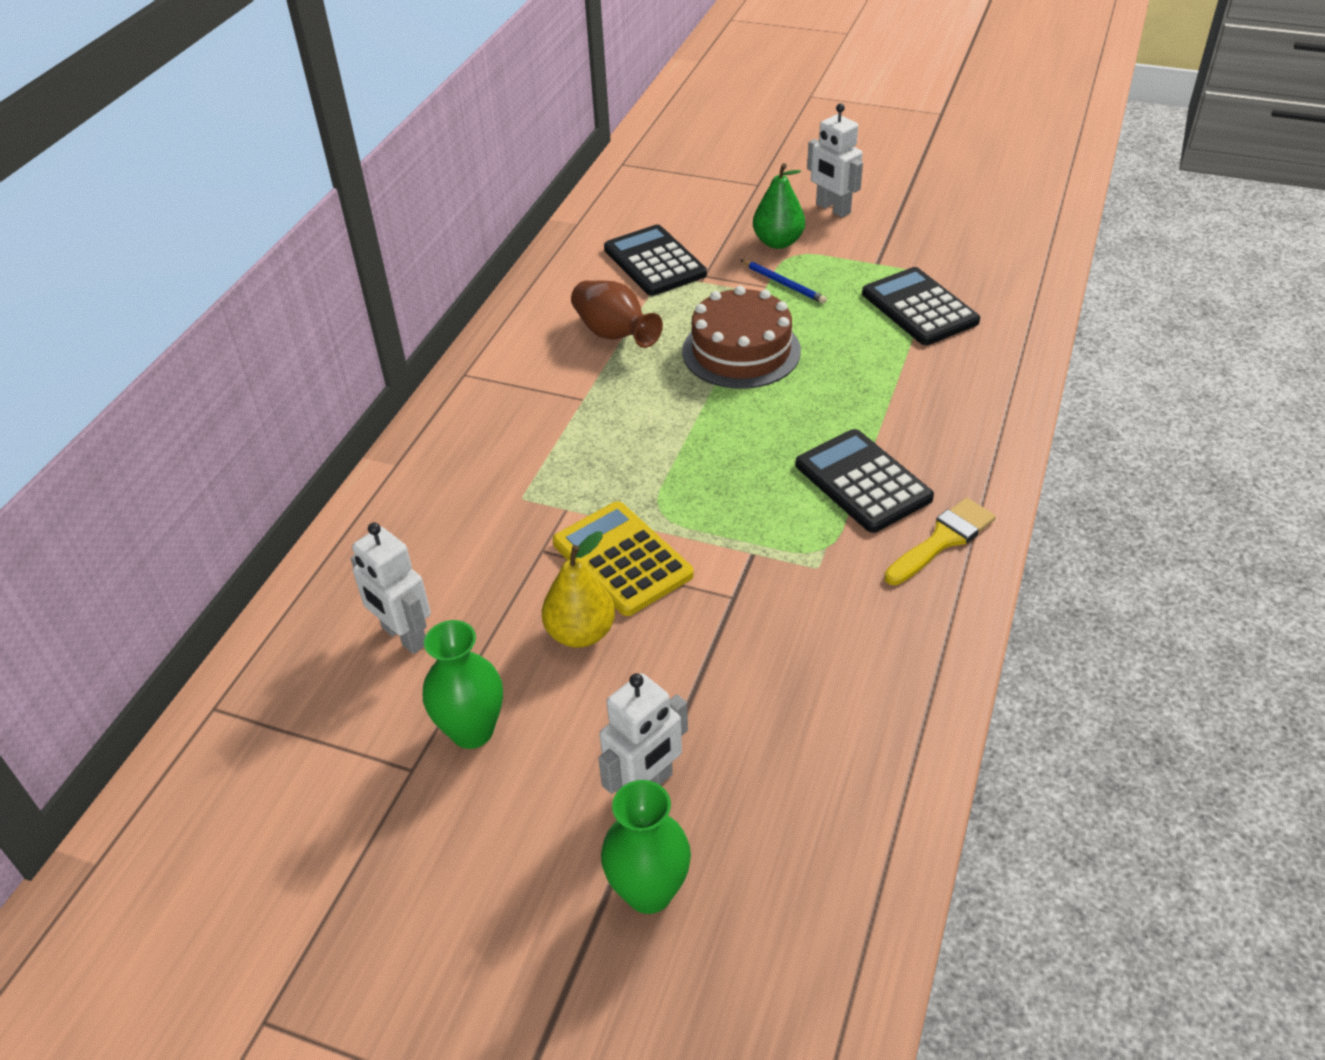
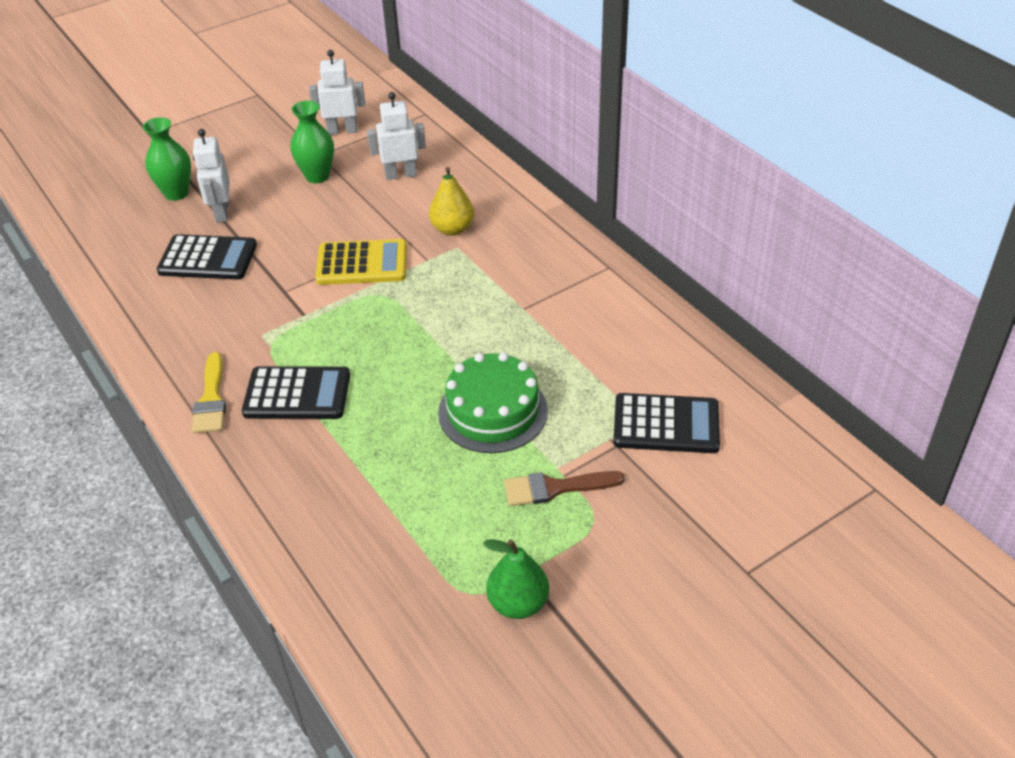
camera: 125 degrees right, 0 degrees up
yellow pear [542,531,615,648] -> yellow pear moved to [429,167,474,236]
brown vase [571,280,663,348] -> none
brown cake [682,286,801,389] -> green cake [438,352,548,453]
blue pencil [741,260,827,304] -> brown brush [504,471,625,506]
green pear [753,163,805,249] -> green pear moved to [483,539,549,619]
white robot [807,103,863,218] -> white robot moved to [309,50,365,135]
black calculator [862,267,980,345] -> black calculator moved to [157,234,257,280]

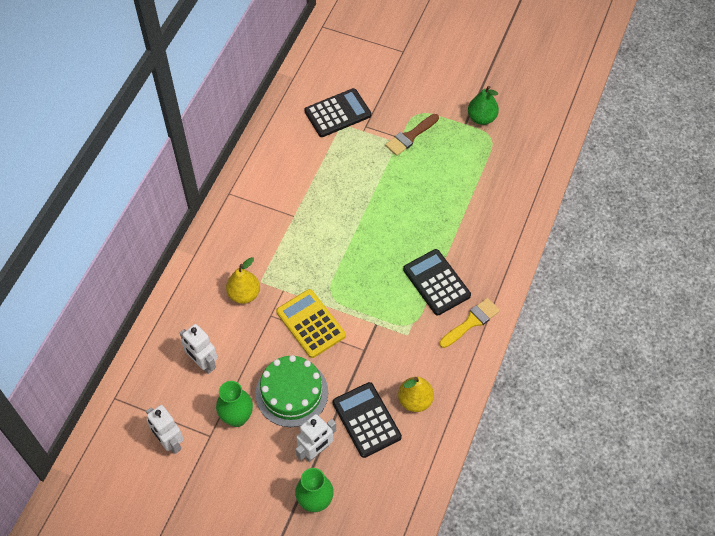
camera: 125 degrees left, 15 degrees up
green cake [438,352,548,453] -> green cake moved to [256,355,328,427]
brown brush [504,471,625,506] -> brown brush turned 90 degrees clockwise [385,114,439,156]
black calculator [613,393,720,453] -> black calculator turned 90 degrees clockwise [305,88,371,137]
none -> yellow pear [398,377,434,412]

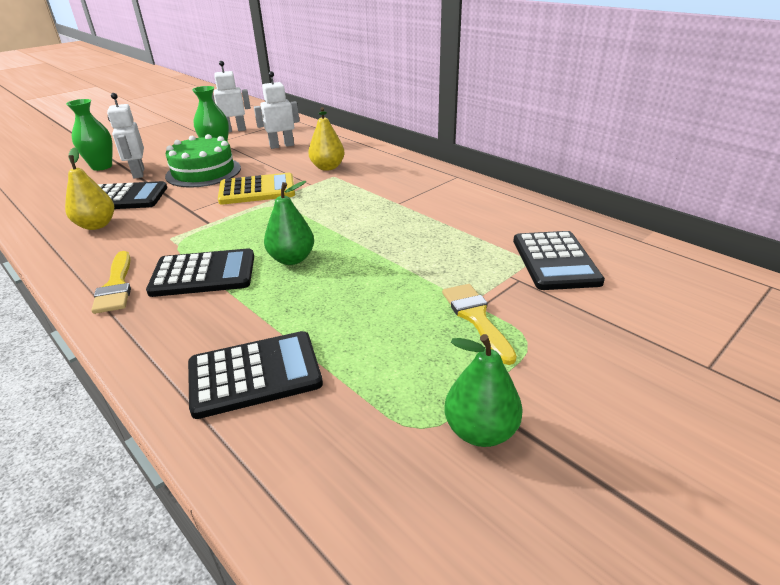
camera: 115 degrees right, 25 degrees down
brown brush [385,114,439,156] -> yellow brush [442,284,517,365]
none -> black calculator [188,331,323,419]
none -> green pear [264,181,314,265]

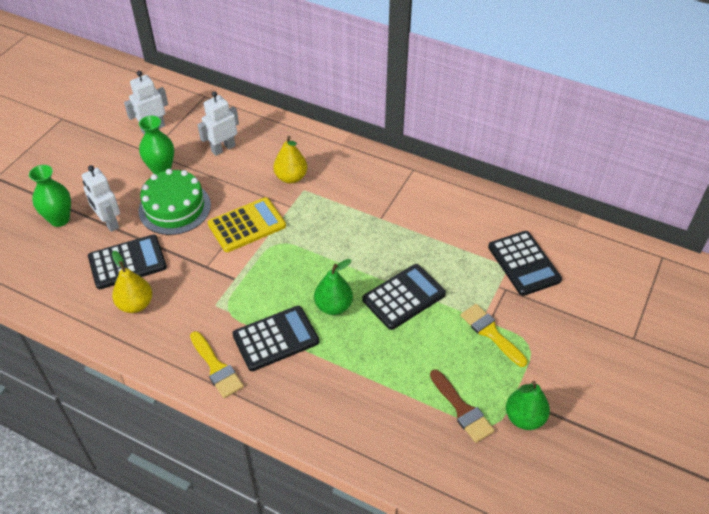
camera: 20 degrees left, 15 degrees up
black calculator [188,331,323,419] -> black calculator moved to [362,264,446,330]
none -> brown brush [430,369,495,443]

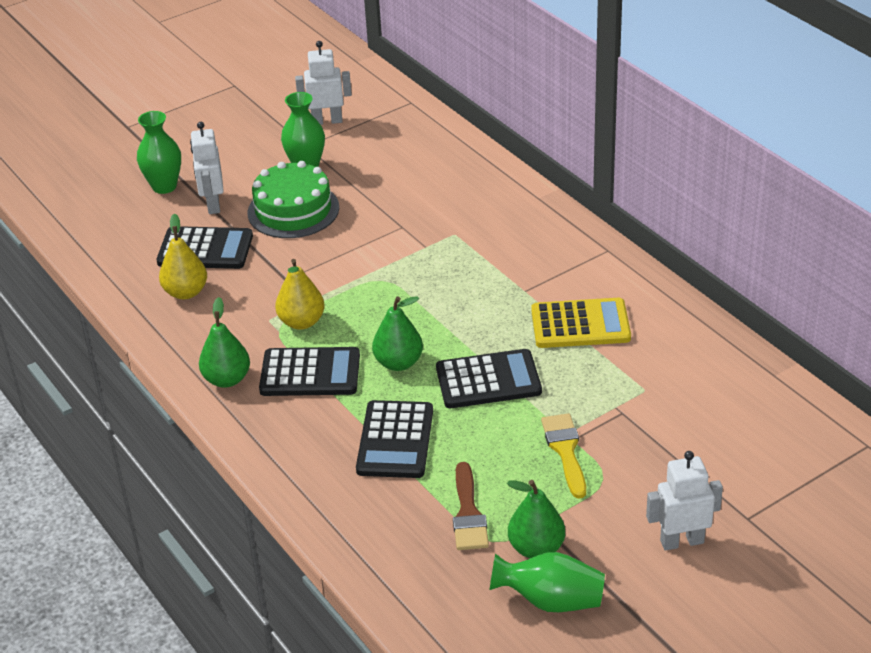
camera: 30 degrees right, 10 degrees down
yellow brush [190,331,244,398] -> green pear [199,297,250,388]
white robot [198,91,239,156] -> white robot moved to [646,451,723,551]
yellow calculator [208,197,286,252] -> yellow calculator moved to [531,298,631,348]
yellow pear [273,136,307,183] -> yellow pear moved to [275,259,325,330]
black calculator [488,231,562,296] -> black calculator moved to [356,400,433,478]
none -> green vase [489,552,605,612]

